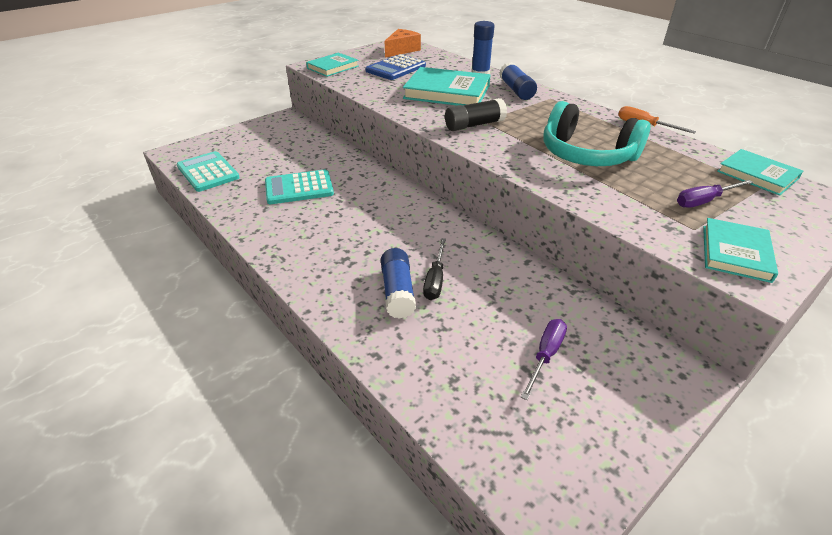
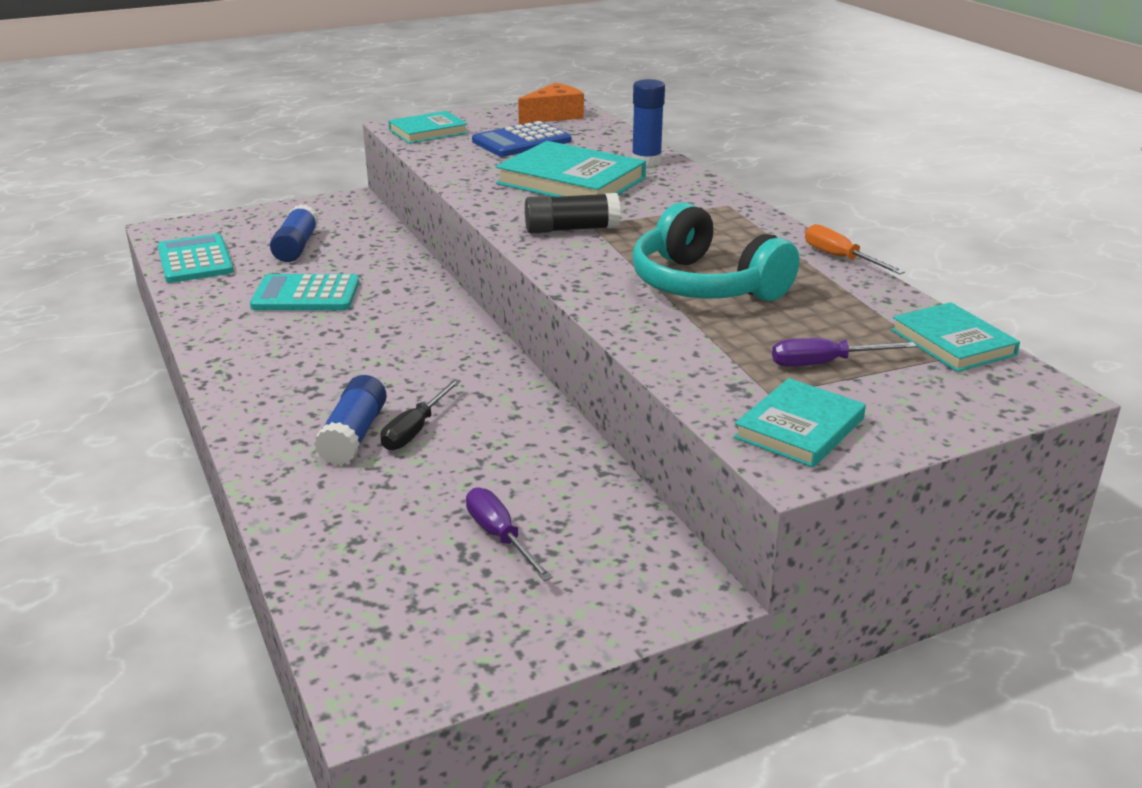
camera: 15 degrees right, 10 degrees down
blue glue stick [499,62,537,100] -> blue glue stick moved to [270,204,318,262]
purple screwdriver [521,319,567,400] -> purple screwdriver turned 75 degrees counterclockwise [466,487,553,581]

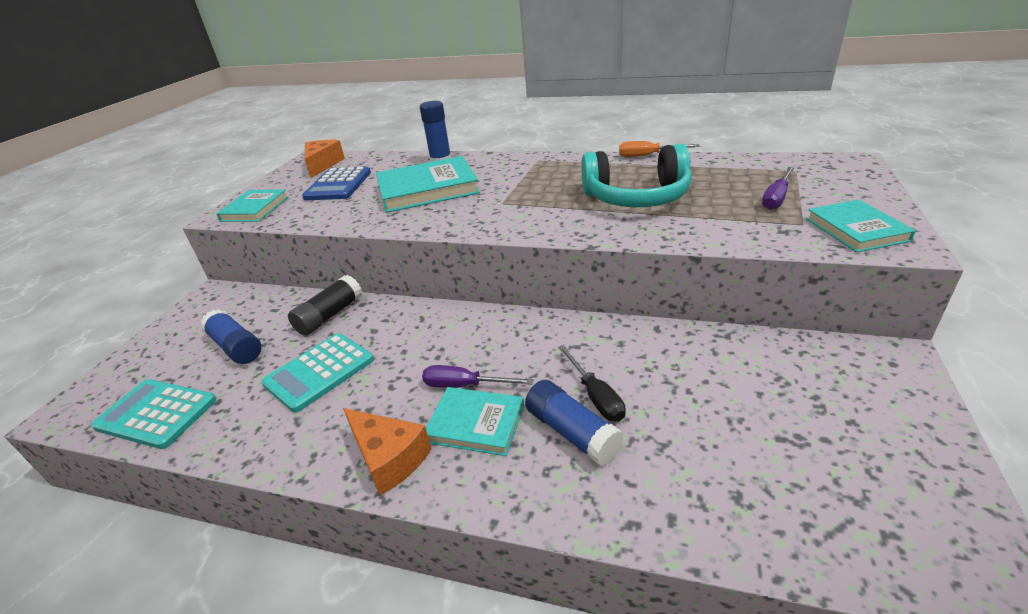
camera: 45 degrees left, 5 degrees up
purple screwdriver [466,487,553,581] -> purple screwdriver moved to [422,365,534,388]
black glue stick [525,193,621,233] -> black glue stick moved to [288,275,362,336]
turquoise book [891,302,1020,372] -> turquoise book moved to [426,387,524,456]
none -> orange cheese [343,408,431,495]

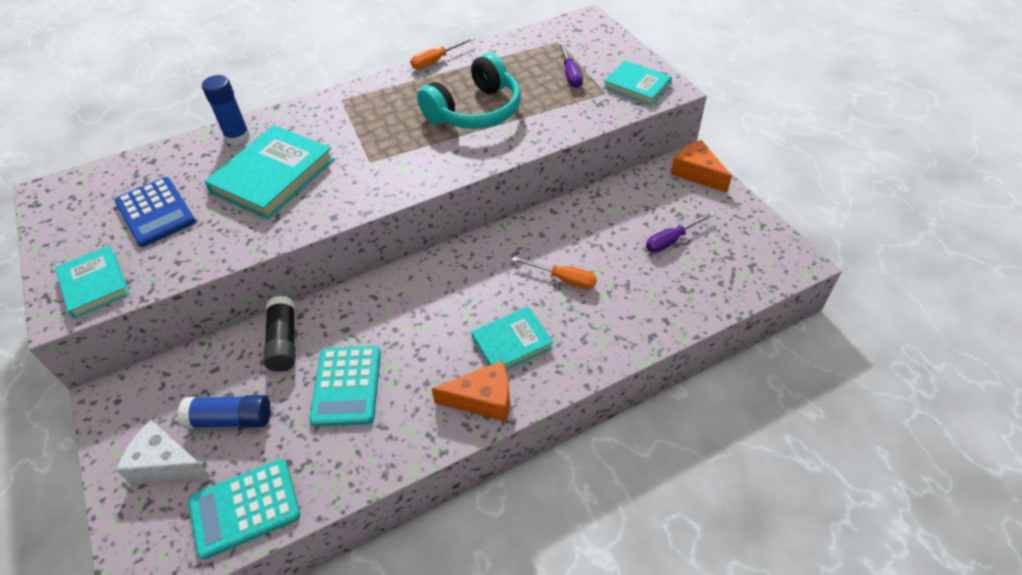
camera: 45 degrees left, 15 degrees up
orange cheese [304,140,345,178] -> orange cheese moved to [671,140,732,193]
purple screwdriver [422,365,534,388] -> purple screwdriver moved to [646,211,715,253]
blue glue stick [525,380,624,466] -> none
black screwdriver [558,345,626,422] -> orange screwdriver [512,256,597,289]
none -> white cheese [116,420,211,483]

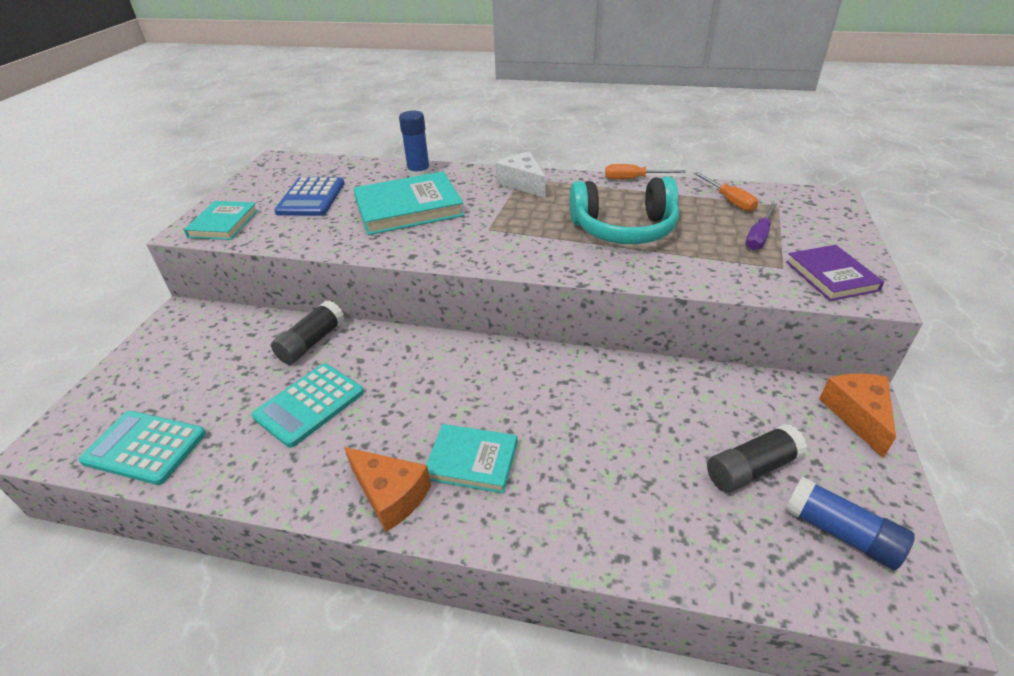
camera: 40 degrees right, 10 degrees down
white cheese [116,420,211,483] -> white cheese moved to [496,152,546,198]
blue glue stick [178,395,271,429] -> blue glue stick moved to [785,476,915,570]
orange screwdriver [512,256,597,289] -> orange screwdriver moved to [694,172,758,211]
turquoise book [603,61,672,105] -> purple book [786,245,884,301]
purple screwdriver [646,211,715,253] -> black glue stick [707,424,807,493]

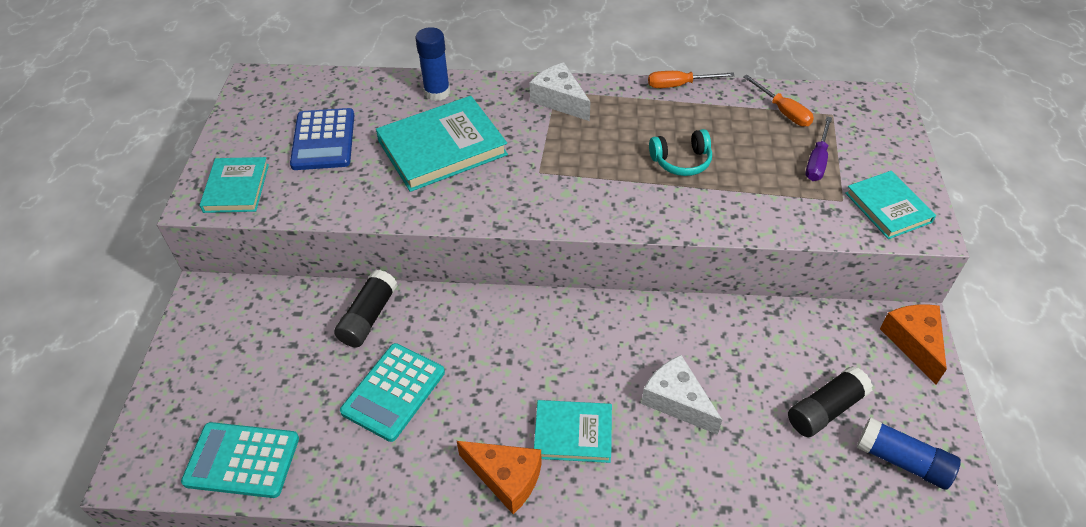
camera: 10 degrees left, 10 degrees up
turquoise headphones [570,177,679,244] -> turquoise headphones [649,129,712,176], size x0.54
purple book [786,245,884,301] -> turquoise book [845,171,936,239]
none -> white cheese [641,355,722,435]

